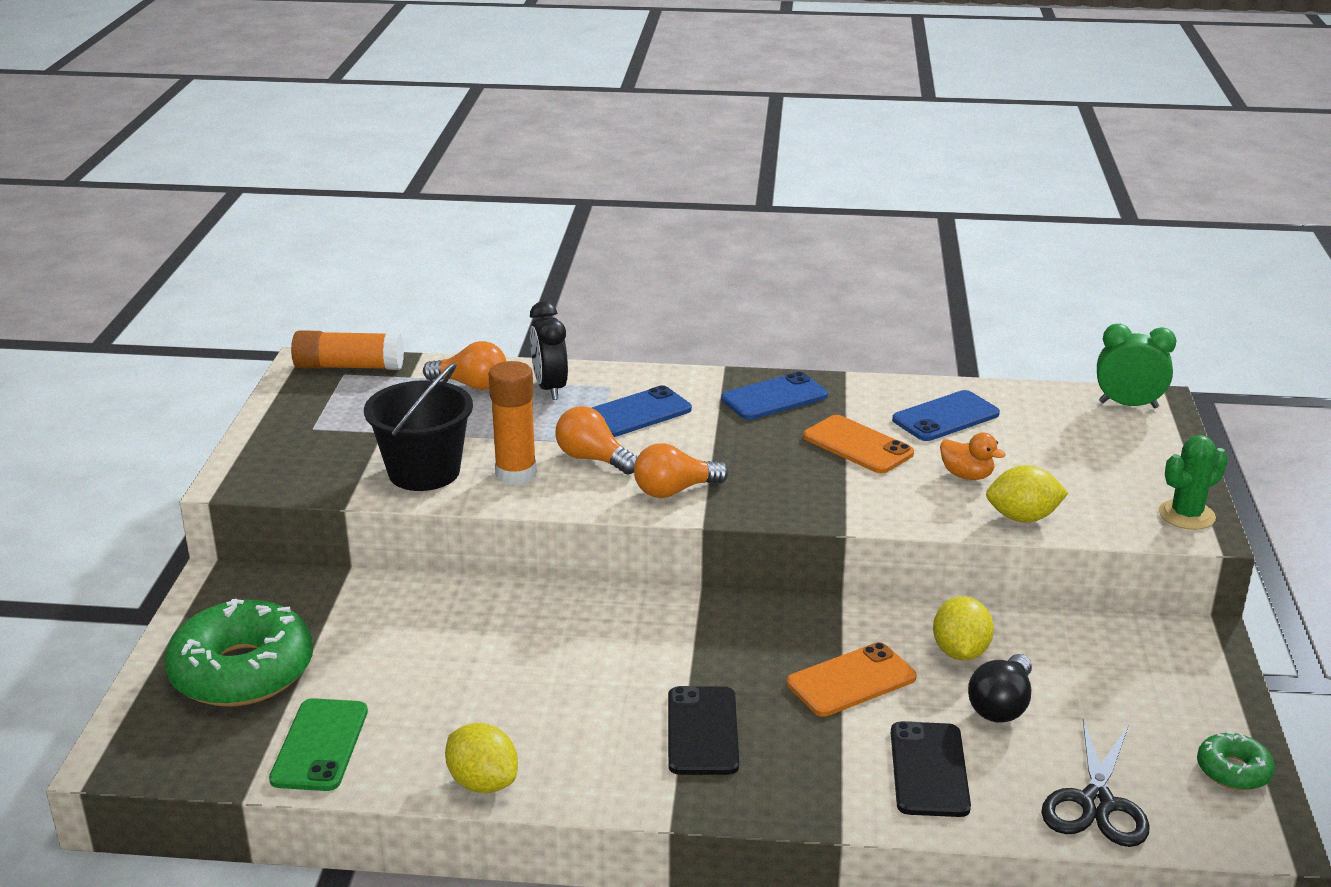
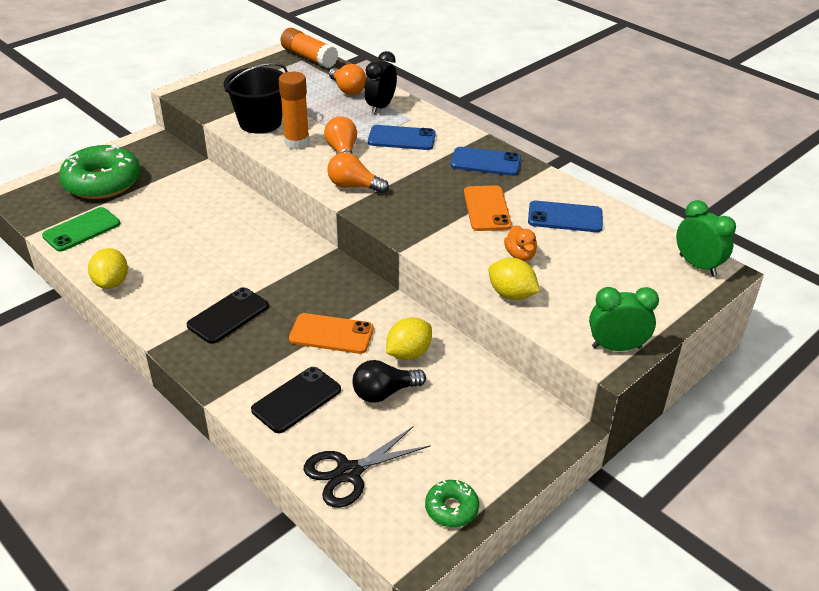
camera: 40 degrees right, 10 degrees up
green cactus [1159,435,1228,530] -> green clock [589,287,659,351]

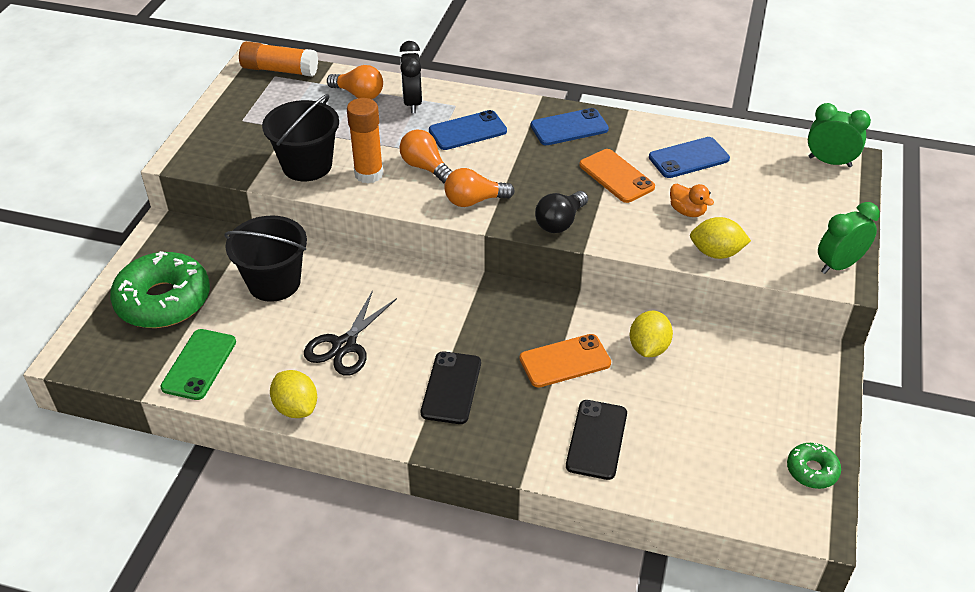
camera: 30 degrees left, 5 degrees up
black scissors [304,426,431,508] -> black scissors moved to [304,290,397,376]
black light bulb [352,360,426,403] -> black light bulb moved to [535,191,588,233]
none -> black bucket [224,216,307,302]

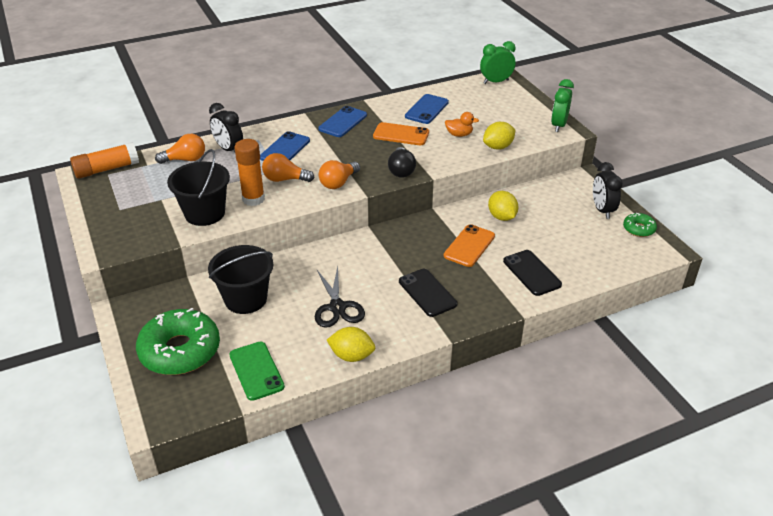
camera: 40 degrees left, 5 degrees down
none -> black clock [593,162,623,219]

